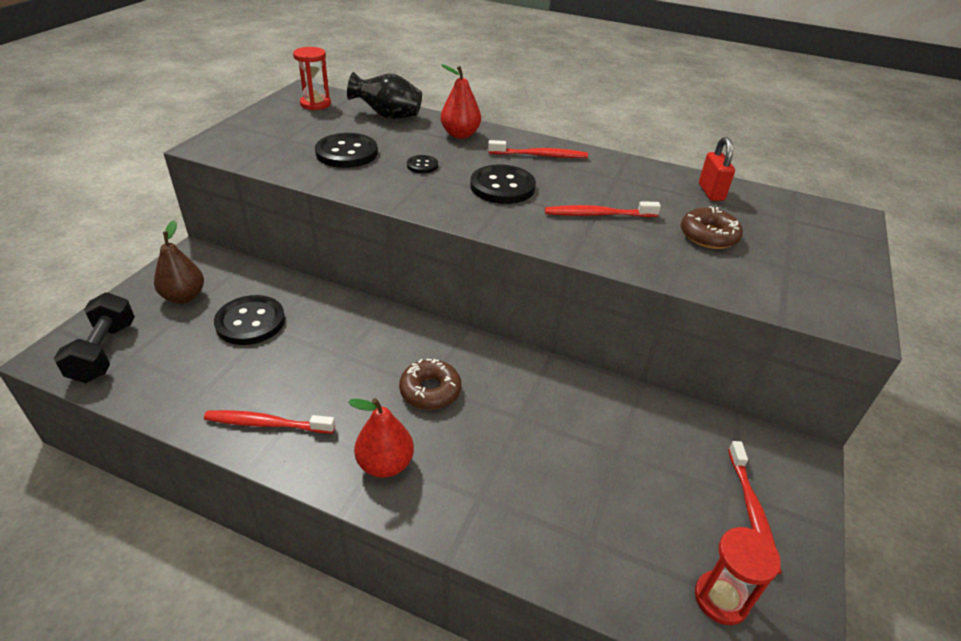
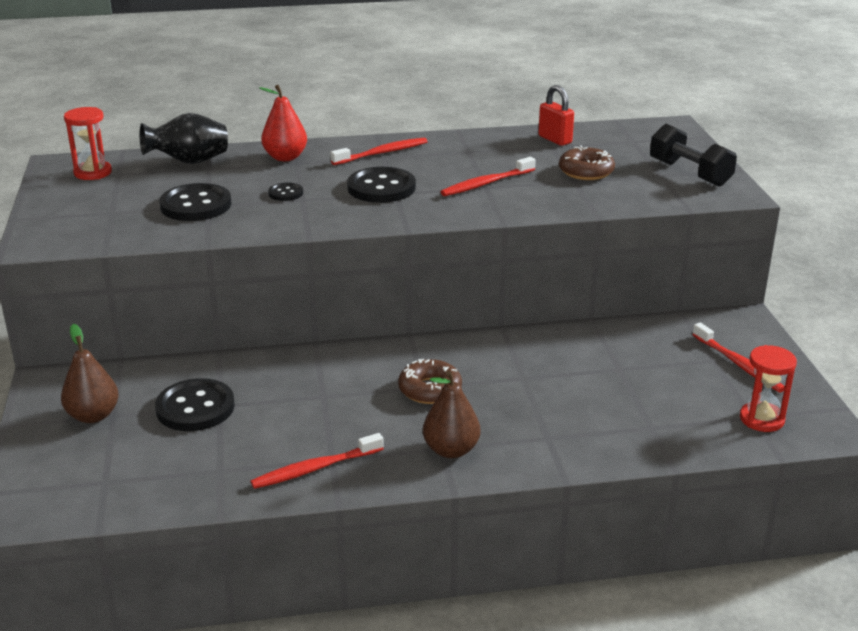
camera: 30 degrees left, 10 degrees down
black dumbbell [54,292,135,383] -> black dumbbell moved to [650,124,737,187]
red pear [348,398,414,478] -> brown pear [423,371,480,458]

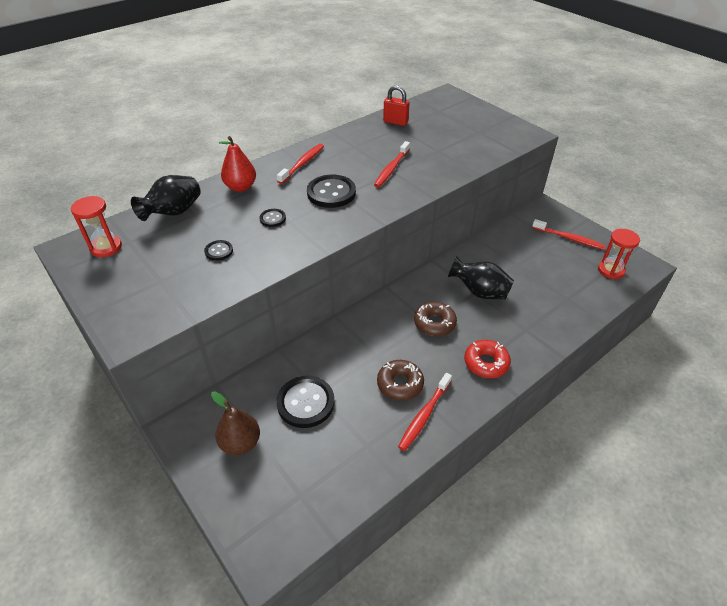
camera: 30 degrees left, 15 degrees up
black button [159,183,232,221] -> black button [204,240,233,261], size x0.50
brown pear [423,371,480,458] -> red donut [464,340,511,378]
brown donut [559,146,615,180] -> brown donut moved to [377,360,424,401]
black dumbbell [650,124,737,187] -> none
none -> black vase [448,256,514,299]

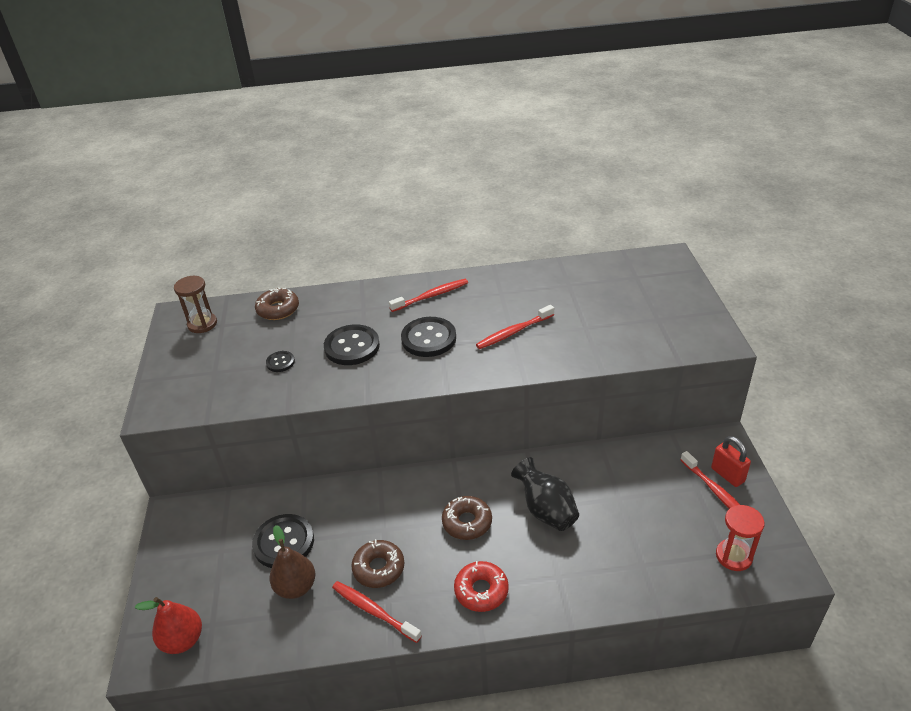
camera: 35 degrees right, 5 degrees down
red hourglass [71,196,122,257] -> brown hourglass [174,276,217,333]
black vase [131,175,201,221] -> brown donut [255,287,299,320]
brown pear [211,392,260,455] -> brown pear moved to [269,525,316,599]
red pear [219,136,256,192] -> red pear moved to [135,597,202,654]
black button [259,209,286,227] -> black button [324,324,380,365], size x1.98
red padlock [383,85,410,126] -> red padlock moved to [711,436,751,487]
red toothbrush [398,373,452,451] -> red toothbrush turned 60 degrees clockwise [332,581,422,643]

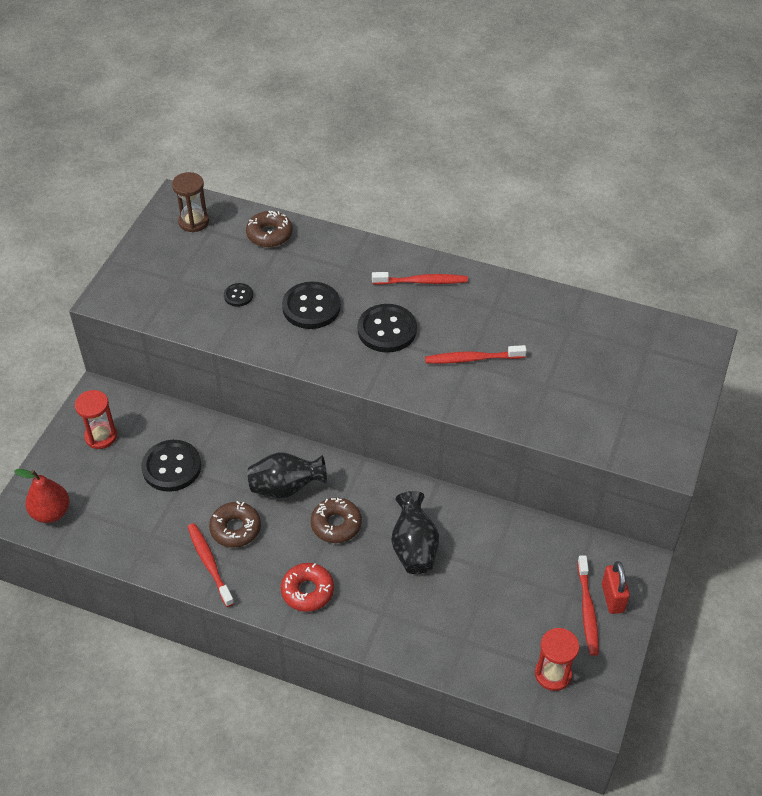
camera: 25 degrees right, 10 degrees up
brown pear [269,525,316,599] -> none
none -> red hourglass [75,390,117,449]
none -> black vase [248,452,327,498]

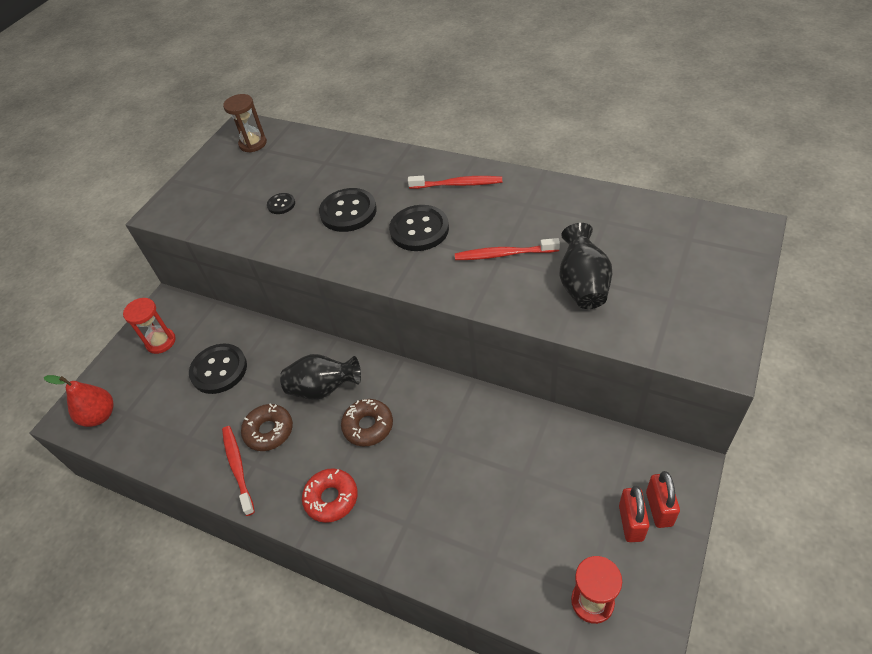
camera: 10 degrees right, 0 degrees up
brown donut [246,211,293,247] -> none
black vase [391,491,439,574] -> black vase moved to [559,223,612,309]
red toothbrush [577,555,599,656] -> red padlock [619,486,650,542]

